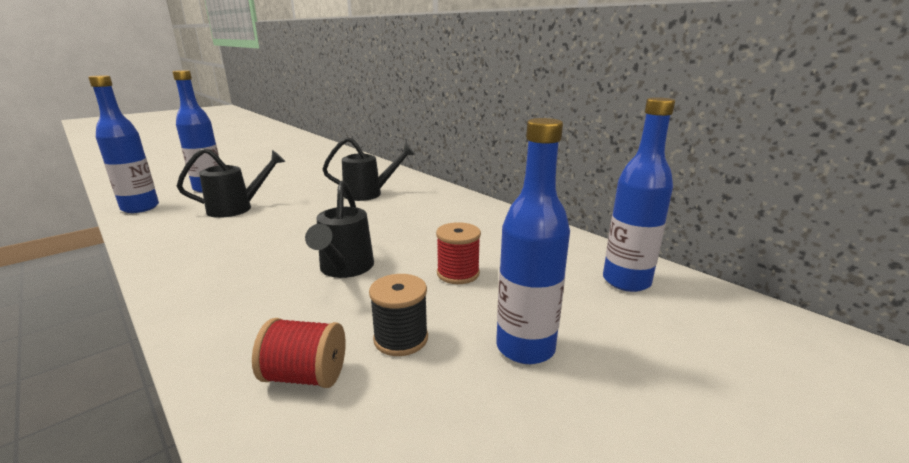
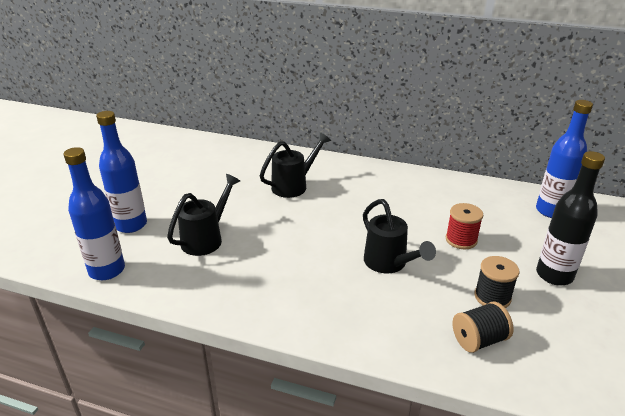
camera: 30 degrees left, 10 degrees up
red spool [252,318,346,388] -> black spool [453,301,514,353]
blue bottle [496,118,570,364] -> black bottle [536,151,605,285]

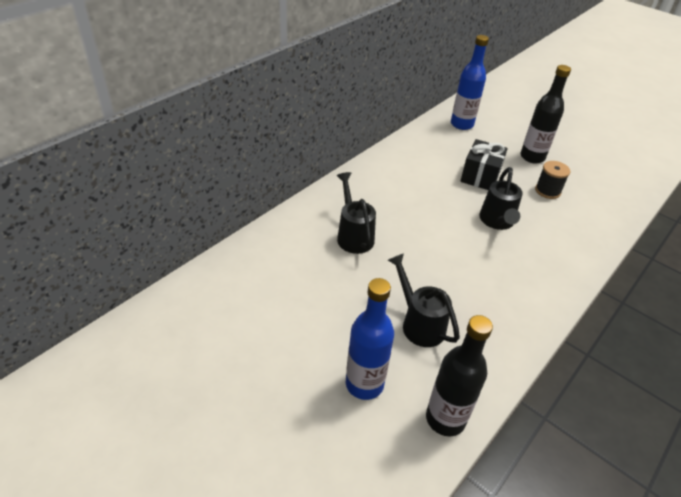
camera: 70 degrees left, 10 degrees up
blue bottle [63,147,125,280] -> black bottle [426,315,493,436]
black watering can [363,199,436,273] -> black watering can turned 105 degrees clockwise [479,167,522,230]
red spool [446,203,483,249] -> black gift [460,139,508,190]
black spool [453,301,514,353] -> none

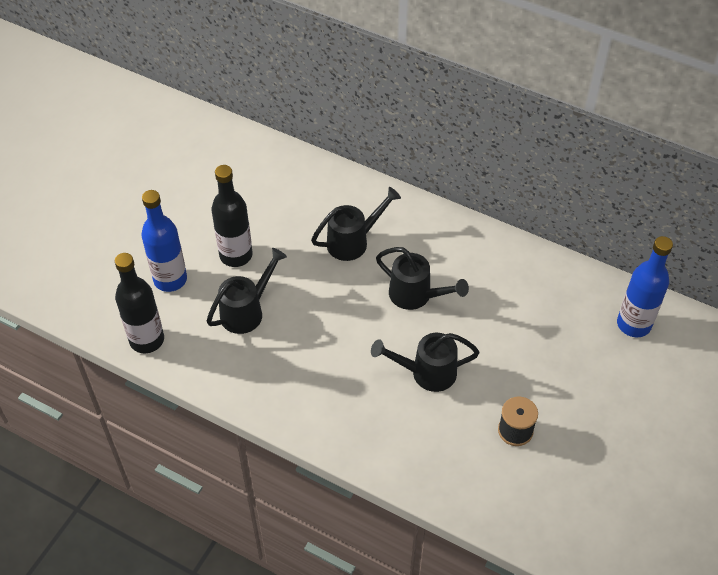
camera: 80 degrees right, 10 degrees up
black gift [460,139,508,190] -> none
black bottle [520,65,571,163] -> black bottle moved to [211,165,252,267]
none -> black watering can [376,247,469,310]

